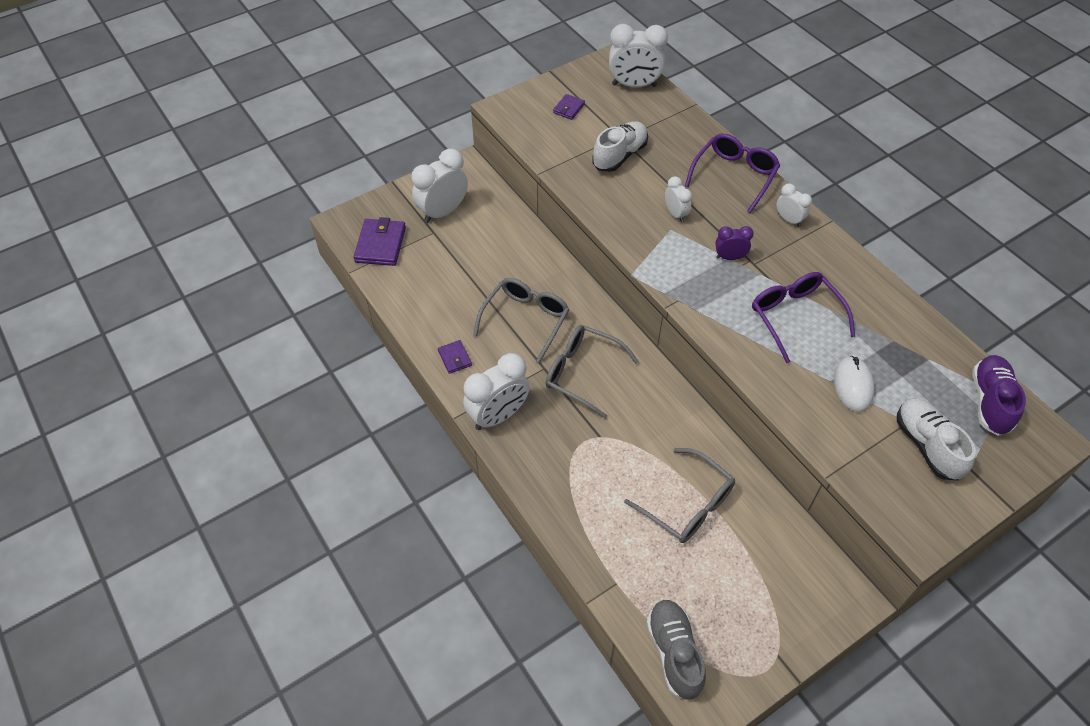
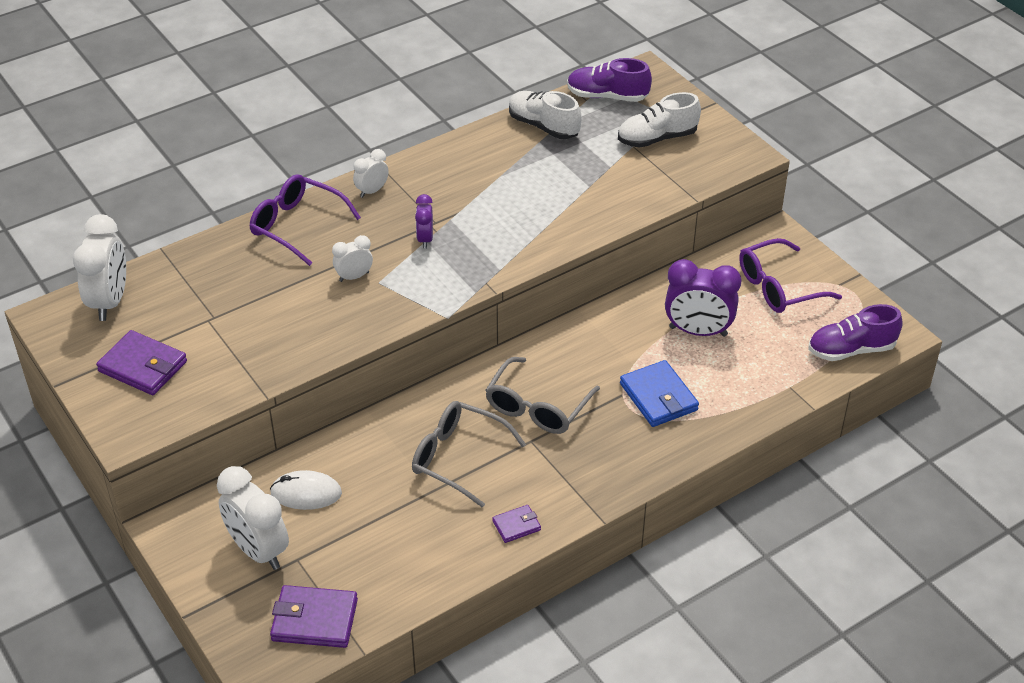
camera: 90 degrees left, 10 degrees down
white clock [463,353,530,430] -> none
purple wallet [553,94,585,120] -> purple wallet [96,330,187,395], size x1.83
white shoe [592,121,648,172] -> white shoe moved to [509,91,581,139]
grey glasses [624,448,735,543] -> purple clock [665,259,741,337]
grey shoe [647,600,706,700] -> purple shoe [808,304,903,361]
purple glasses [752,272,855,363] -> purple glasses moved to [739,238,842,313]
white mouse [834,356,875,412] -> white mouse moved to [270,470,342,510]
none -> blue wallet [620,360,699,427]

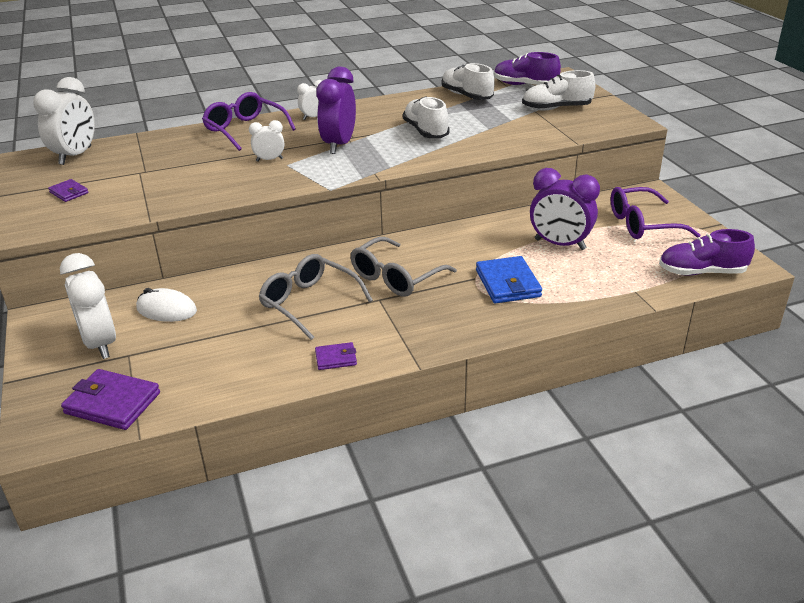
camera: 15 degrees right, 10 degrees down
purple wallet [96,330,187,395] -> purple wallet [48,179,88,202], size x0.55
purple clock [415,194,433,249] -> purple clock [316,67,356,154], size x1.87
none -> white shoe [403,96,450,138]

